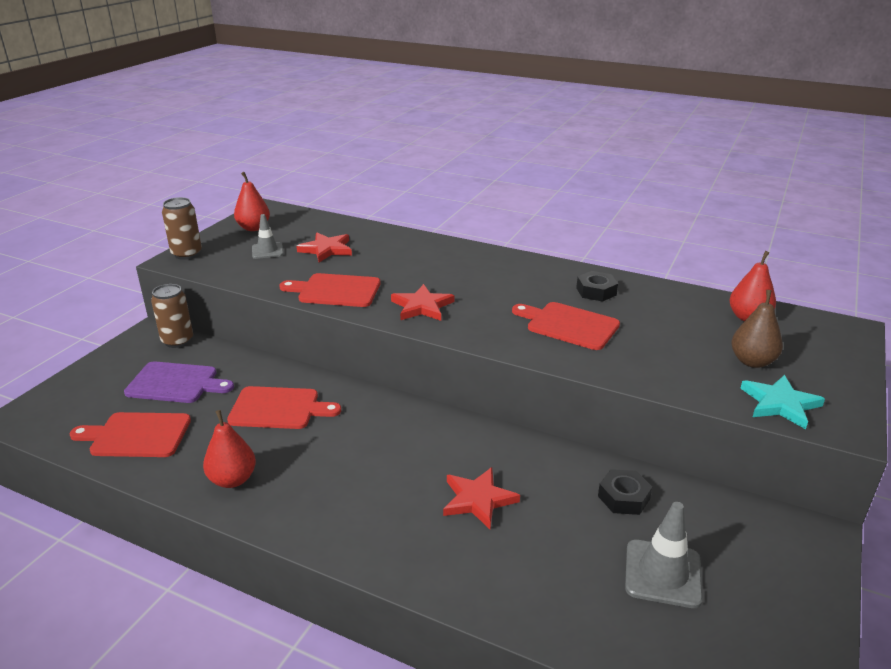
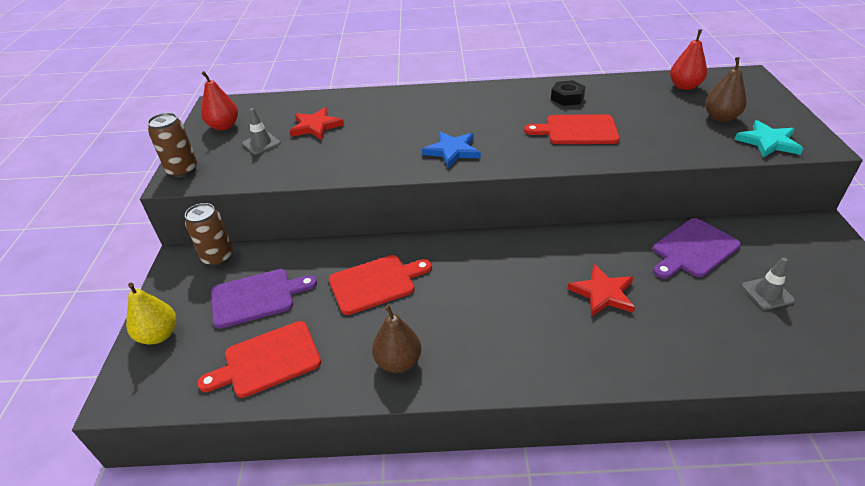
camera: 25 degrees left, 10 degrees up
red pear [203,410,256,488] -> brown pear [372,305,421,373]
red cutting board [279,273,380,307] -> none
red star [391,284,454,321] -> blue star [422,131,481,168]
black nut [598,469,652,515] -> purple cutting board [653,218,741,279]
grey traffic cone [625,502,703,608] -> grey traffic cone [742,258,795,310], size x0.65
none -> yellow pear [126,283,176,344]

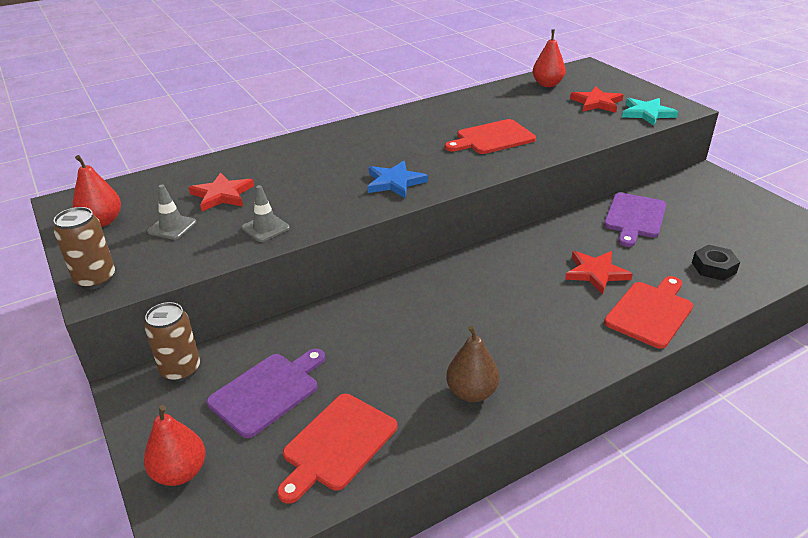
camera: 30 degrees left, 5 degrees down
yellow pear [126,283,176,344] -> red pear [144,405,206,486]
red cutting board [329,255,432,315] -> red cutting board moved to [604,276,693,349]
black nut [551,80,586,106] -> black nut moved to [692,245,740,281]
brown pear [705,57,746,122] -> red star [570,86,623,113]
grey traffic cone [742,258,795,310] -> grey traffic cone moved to [242,185,290,242]

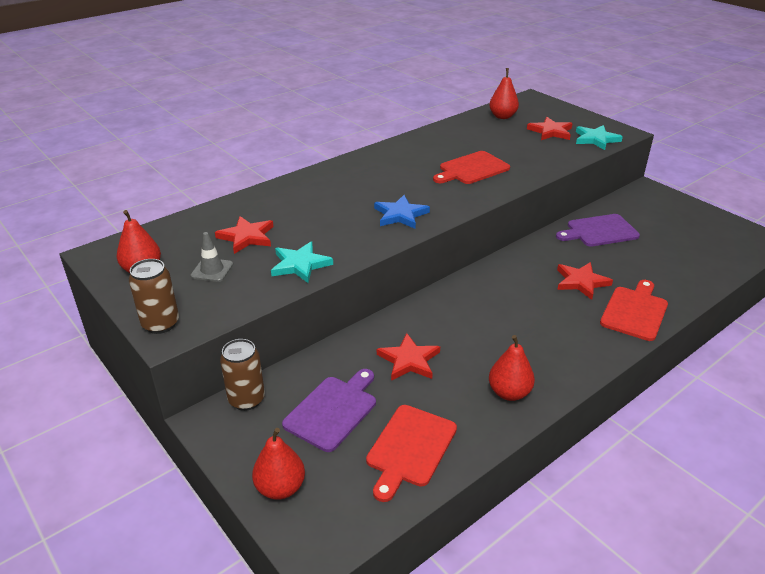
camera: 10 degrees left, 0 degrees up
grey traffic cone [242,185,290,242] -> turquoise star [271,241,333,283]
brown pear [446,325,499,402] -> red pear [489,335,535,401]
purple cutting board [604,193,667,247] -> purple cutting board turned 60 degrees clockwise [556,214,640,247]
black nut [692,245,740,281] -> none
none -> red star [377,333,440,381]

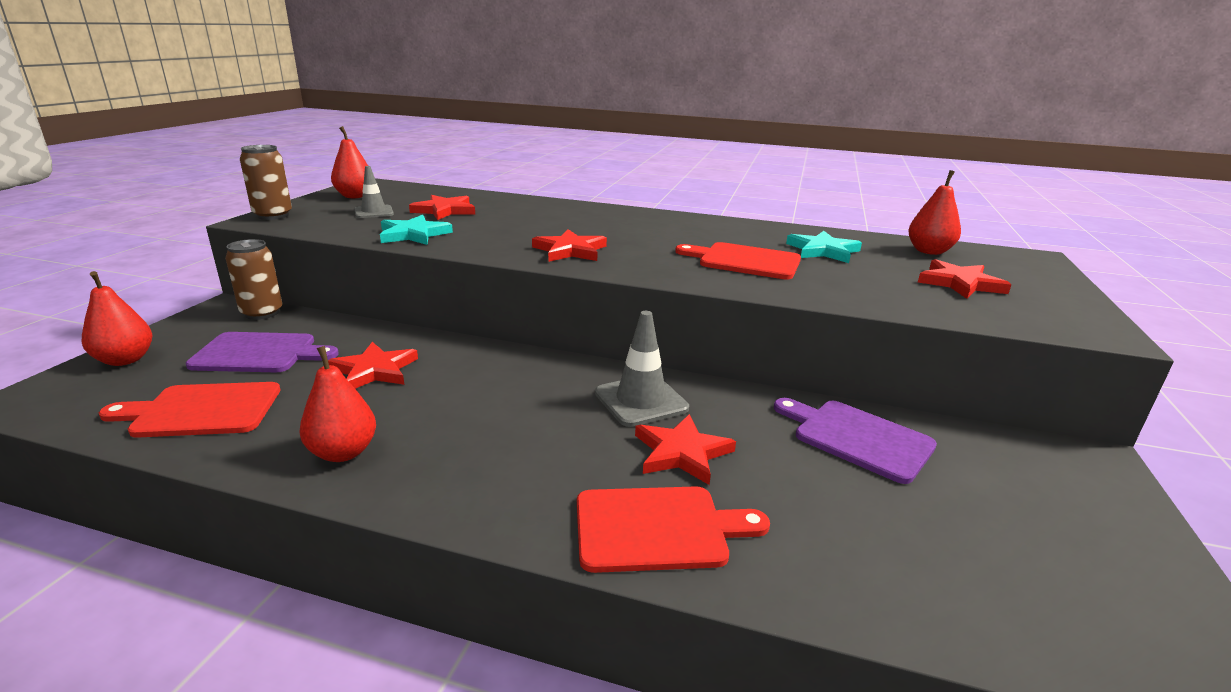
camera: 55 degrees right, 10 degrees down
blue star [374,195,430,229] -> red star [532,229,607,262]
turquoise star [576,125,623,150] -> turquoise star moved to [786,231,862,263]
none -> grey traffic cone [595,311,689,427]

